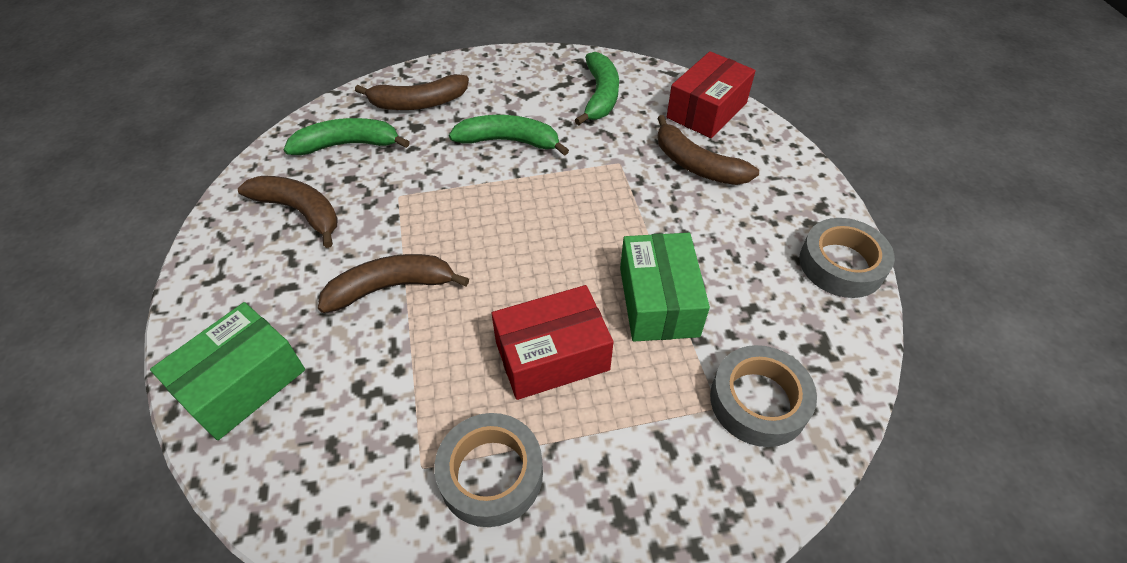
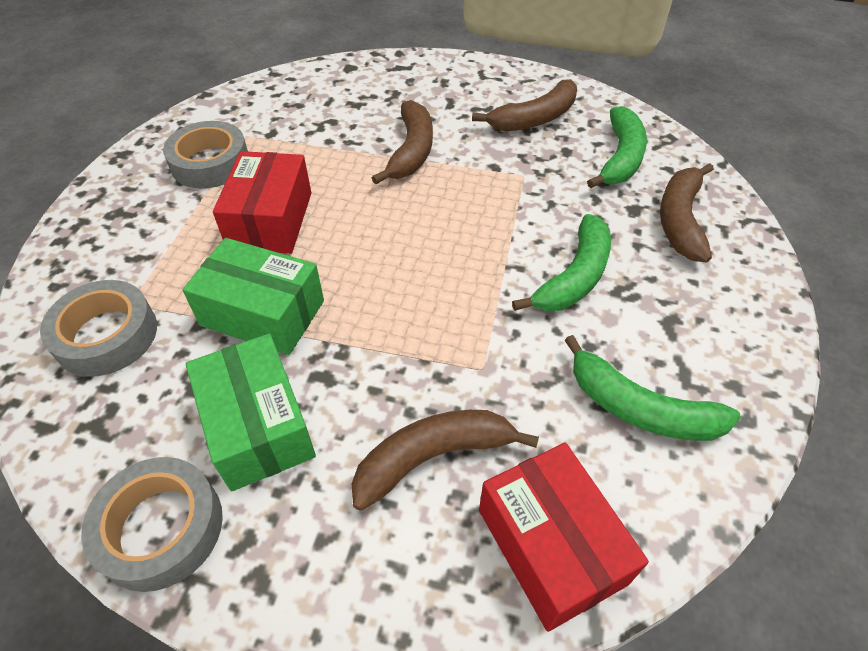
camera: 115 degrees right, 0 degrees up
green box [150,302,305,440] -> green box moved to [186,334,316,491]

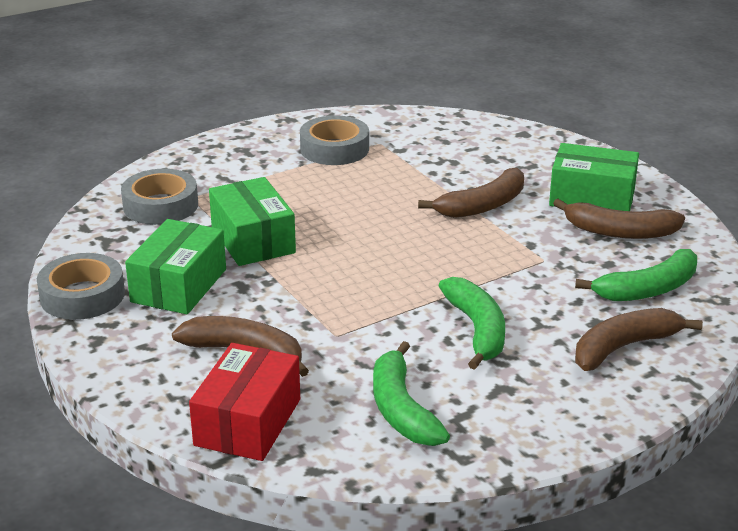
camera: 45 degrees right, 20 degrees down
red box [213,151,311,254] -> none
green banana [512,214,611,311] -> green banana turned 90 degrees counterclockwise [438,277,505,370]
none -> green box [549,143,639,211]

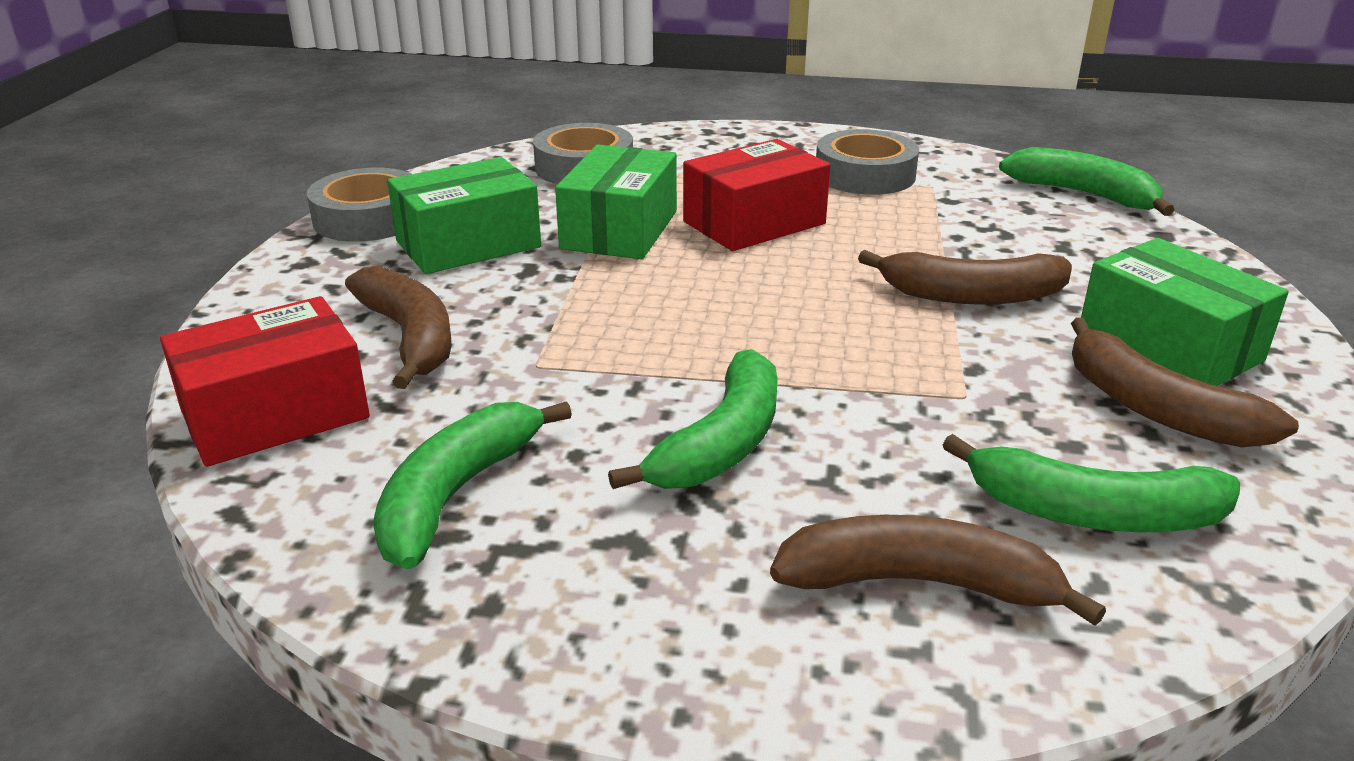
camera: 40 degrees right, 0 degrees up
none -> red box [683,139,830,251]
none -> green banana [999,147,1174,216]

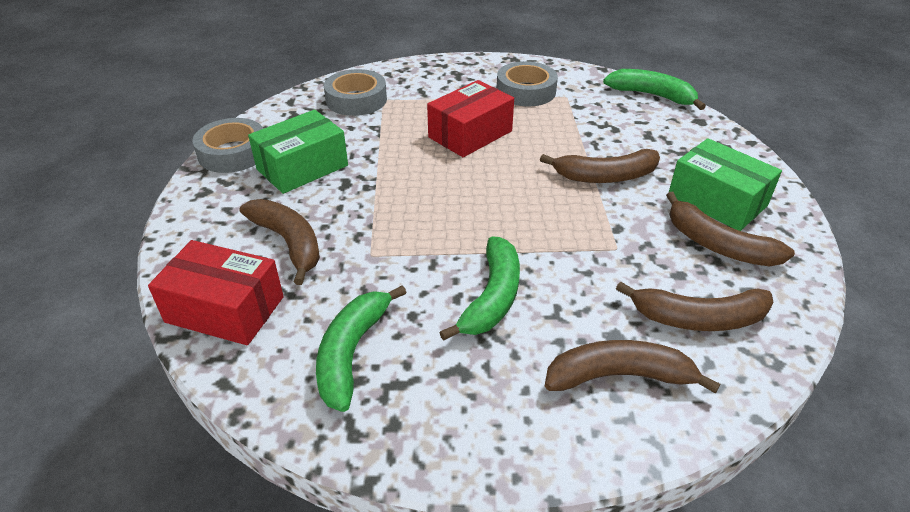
camera: 10 degrees left, 10 degrees up
red box [160,296,370,467] -> red box turned 60 degrees clockwise [148,240,284,345]
green box [555,145,677,259] -> none
green banana [943,434,1240,532] -> brown banana [616,281,774,331]

